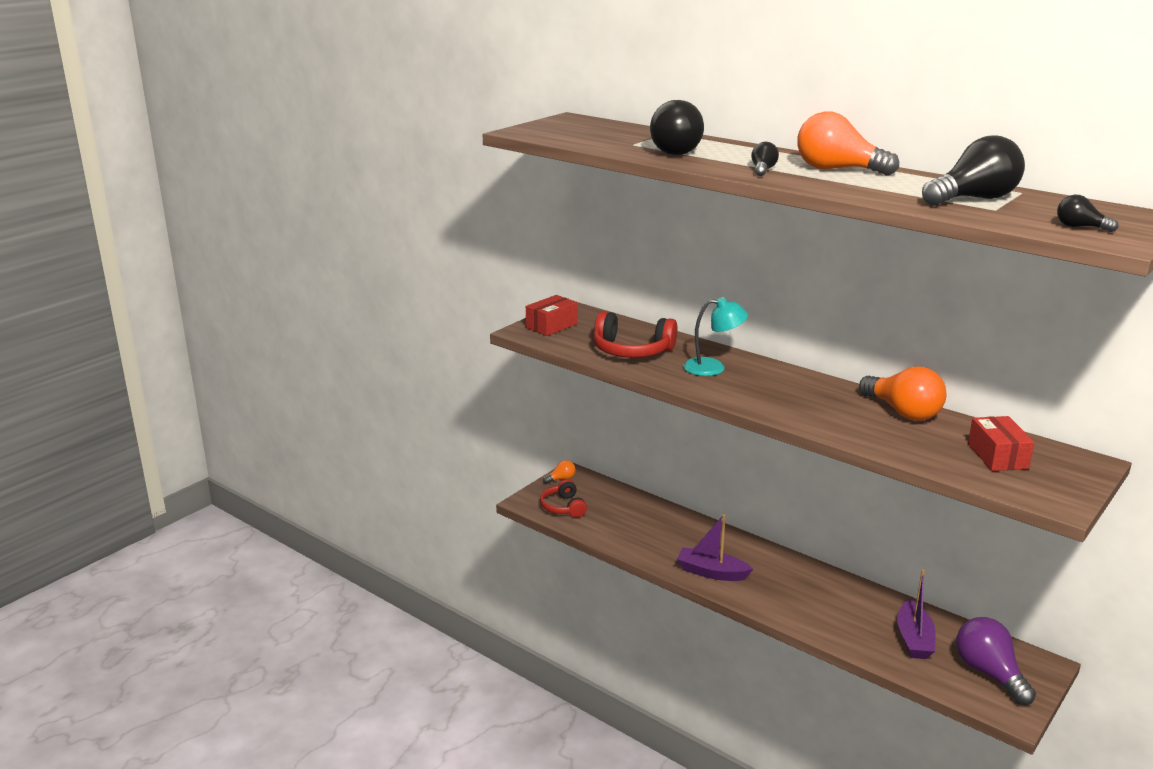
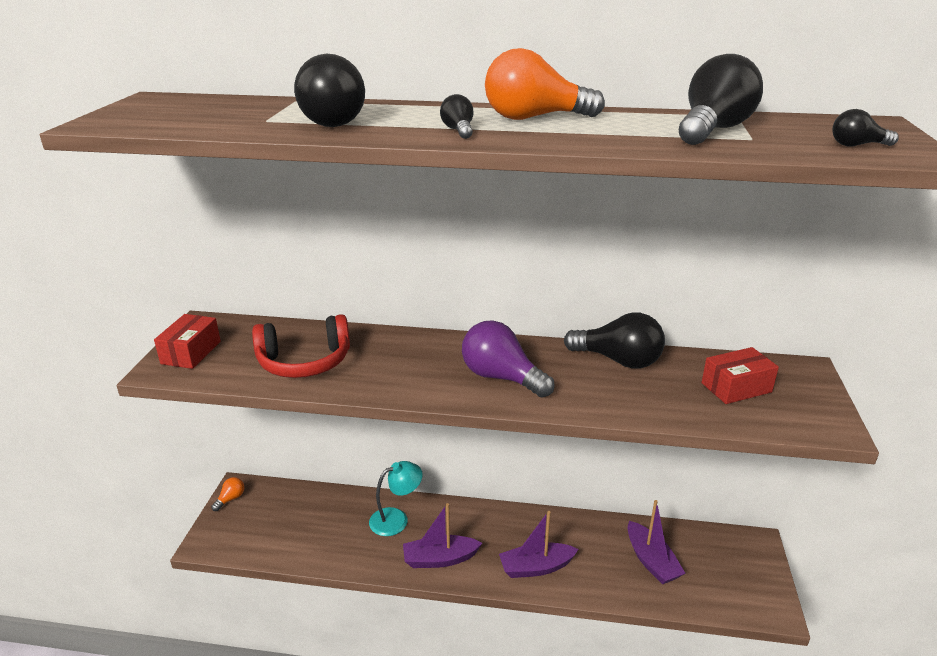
camera: 30 degrees left, 5 degrees up
red headphones [540,479,587,518] -> none
turquoise lamp [683,297,748,376] -> turquoise lamp moved to [369,461,423,536]
orange light bulb [859,366,946,421] -> black light bulb [564,312,665,369]
purple light bulb [956,617,1036,705] -> purple light bulb moved to [462,320,555,397]
red box [968,416,1034,471] -> red box turned 75 degrees counterclockwise [701,347,779,404]
none -> purple boat [499,511,579,578]

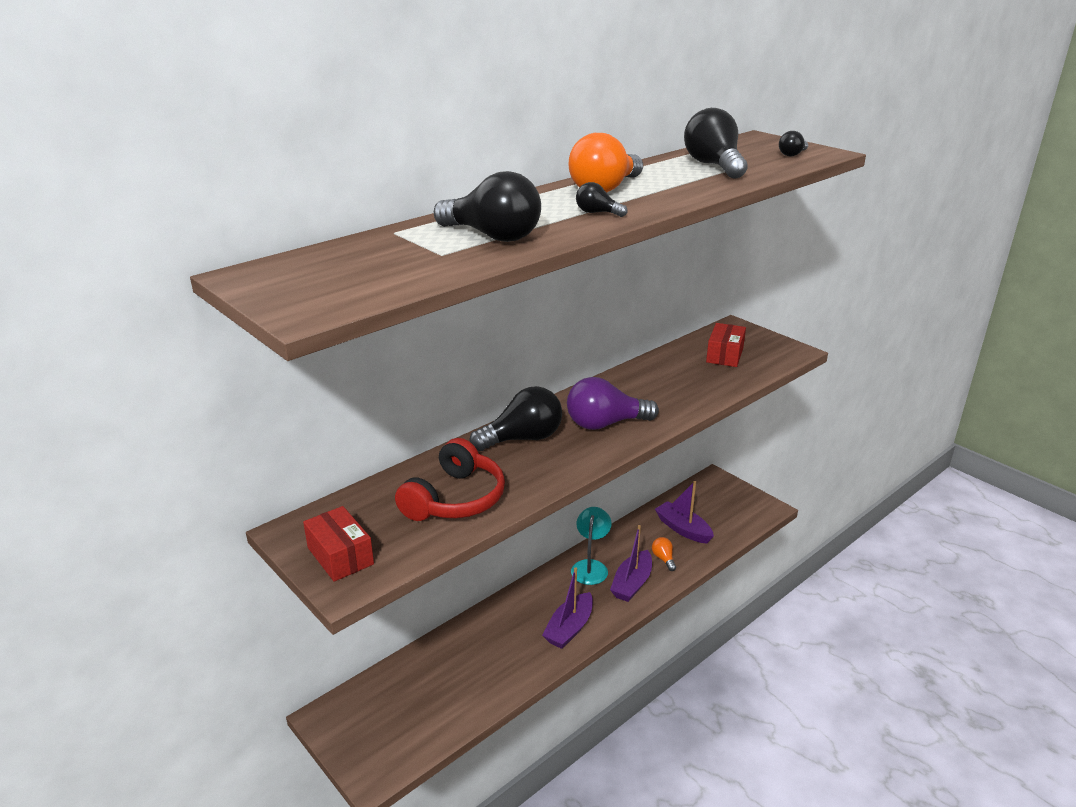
camera: 50 degrees left, 0 degrees up
orange light bulb [211,477,244,511] -> orange light bulb moved to [652,537,676,571]
turquoise lamp [369,461,423,536] -> turquoise lamp moved to [571,507,611,585]
black light bulb [564,312,665,369] -> black light bulb moved to [469,386,562,451]
purple boat [628,500,686,584] -> purple boat turned 150 degrees counterclockwise [655,481,714,544]

